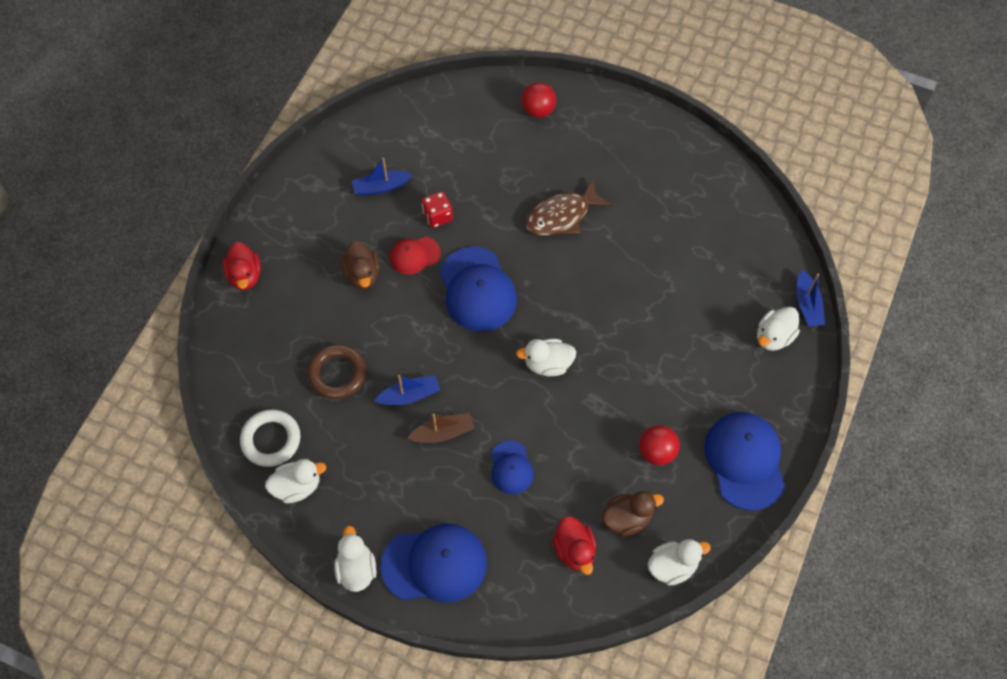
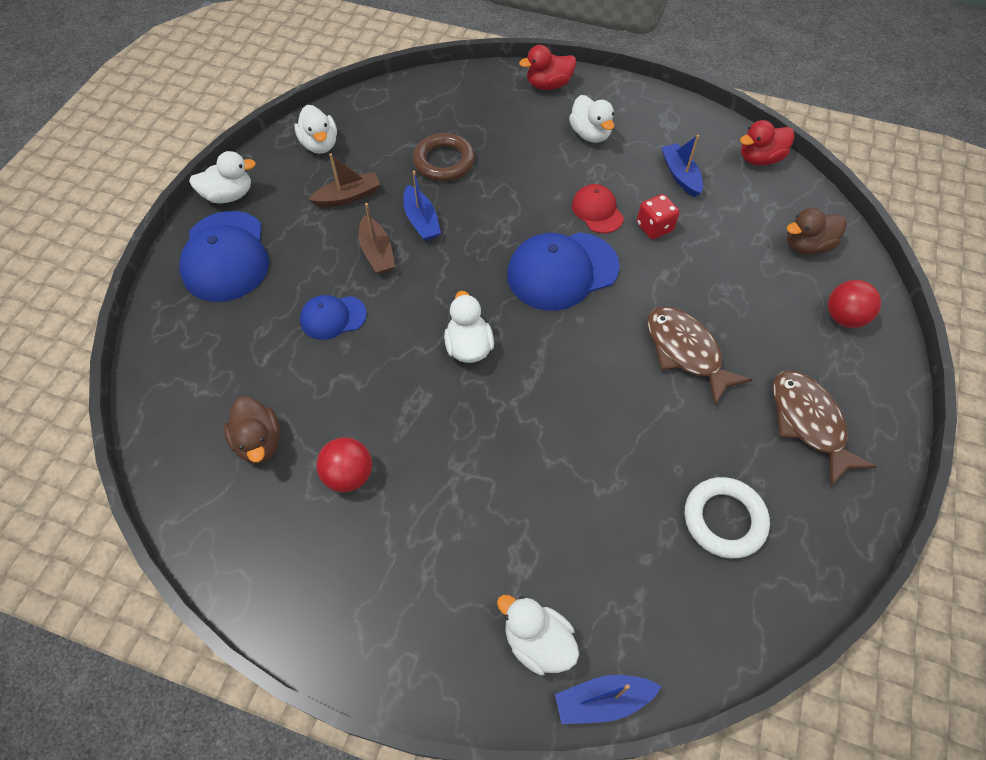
camera: 85 degrees right, 5 degrees down
white ring [240,409,301,467] -> white ring moved to [685,477,770,558]
brown duck [341,241,379,289] -> brown duck moved to [787,208,847,255]
red duck [552,516,596,575] -> red duck moved to [740,120,795,166]
white duck [648,539,711,586] -> white duck moved to [569,95,614,143]
blue cap [704,412,785,510] -> none
none -> brown boat [308,153,381,207]
none -> brown fish [773,370,877,487]

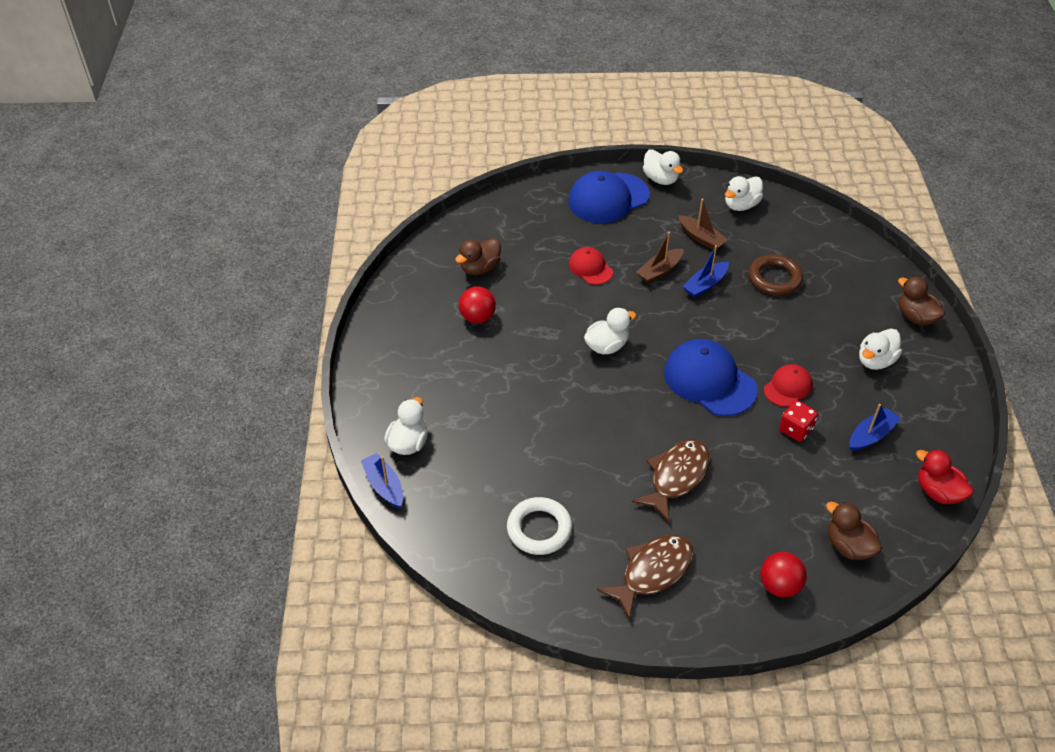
camera: 70 degrees right, 10 degrees down
blue cap [300,295,367,340] -> red cap [569,247,613,285]
red duck [519,45,576,90] -> brown duck [898,277,945,325]

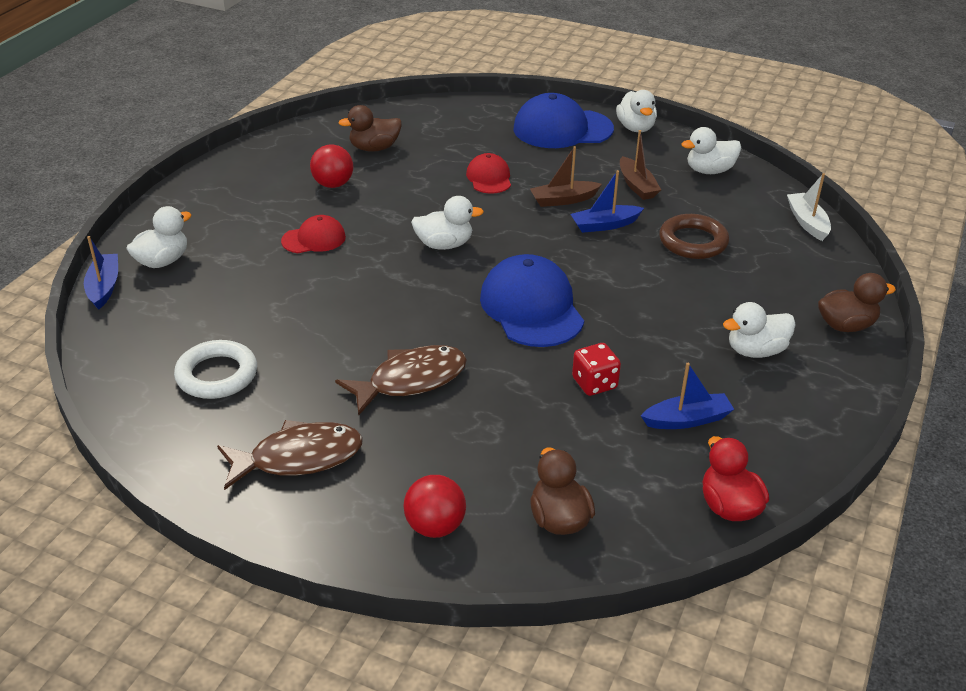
camera: 25 degrees right, 10 degrees down
red cap [764,364,813,407] -> red cap moved to [281,215,346,253]
brown duck [898,277,945,325] -> brown duck turned 90 degrees clockwise [818,273,896,332]
none -> white boat [787,173,831,241]

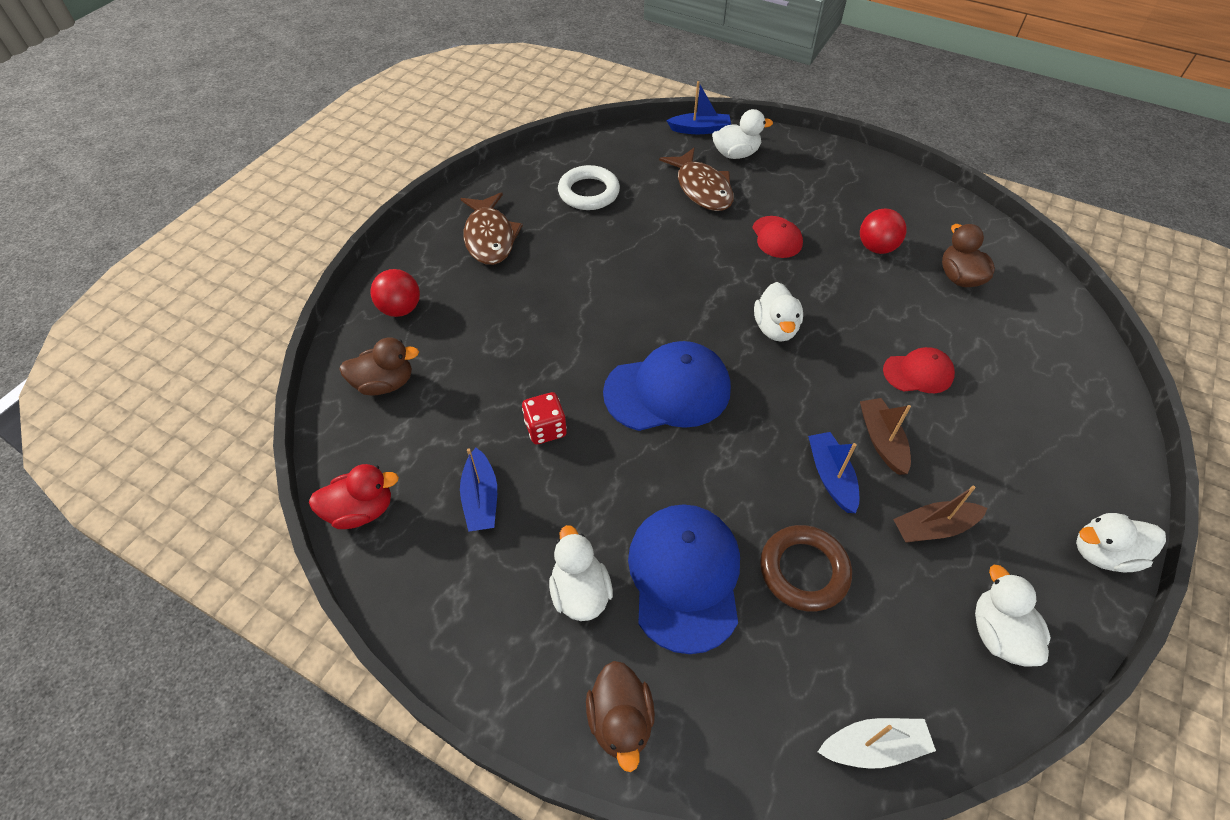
camera: 95 degrees right, 15 degrees up
white duck [126,206,192,268] -> white duck turned 60 degrees counterclockwise [712,109,773,159]
brown fish [335,345,467,415] -> brown fish moved to [659,148,734,211]
blue cap [513,93,614,148] -> blue cap moved to [628,504,740,654]

